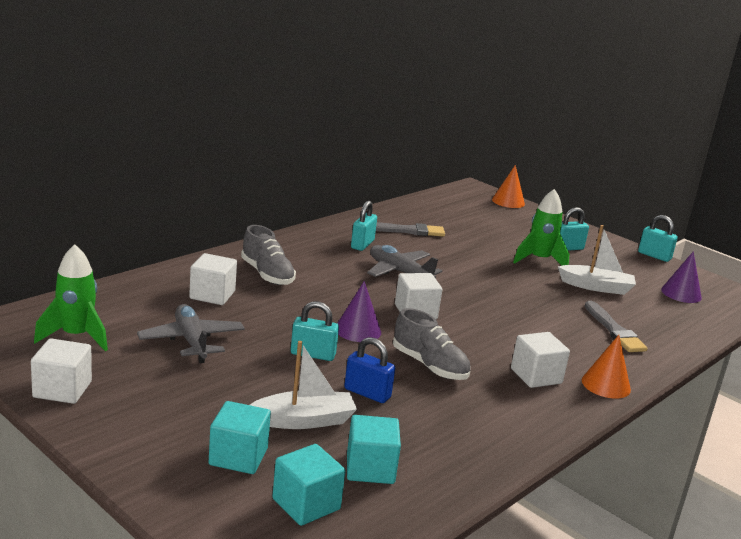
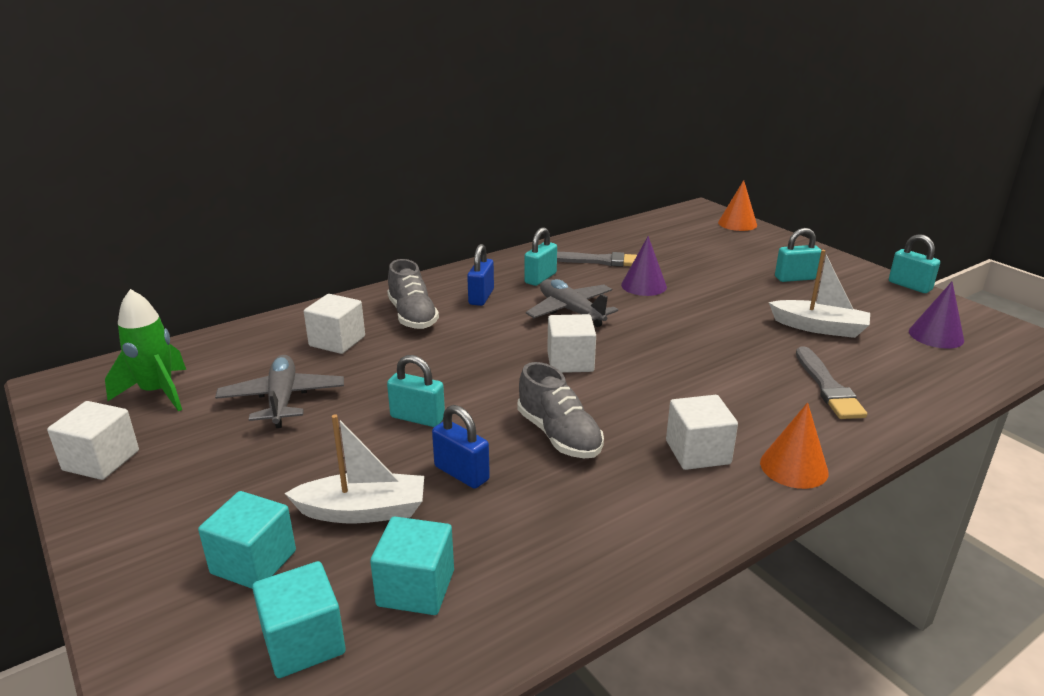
camera: 15 degrees right, 5 degrees up
purple cone [337,281,381,342] -> purple cone moved to [621,236,667,296]
green rocket [513,189,569,265] -> none
none -> blue padlock [467,244,494,306]

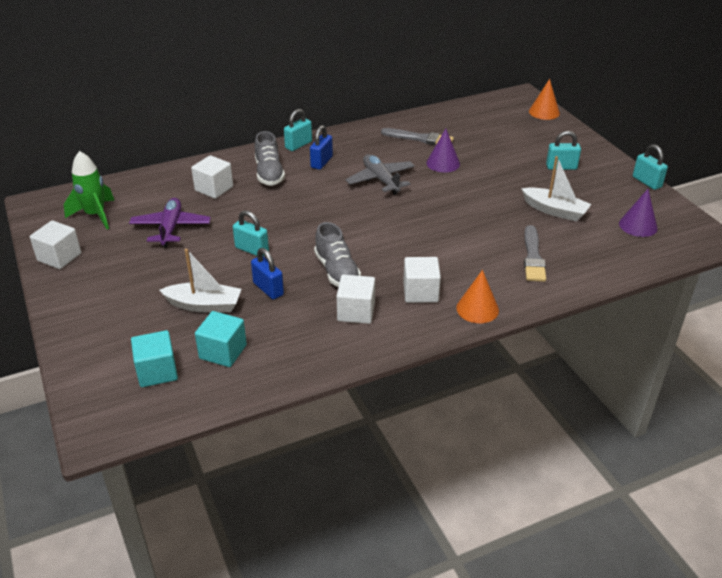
camera: 10 degrees right, 10 degrees up
turquoise cube [198,491,296,589] -> none
grey plane [215,355,344,428] -> purple plane [129,198,211,248]
turquoise padlock [524,227,557,286] -> turquoise padlock moved to [284,109,312,151]
white cube [547,314,596,373] -> white cube moved to [337,275,375,324]

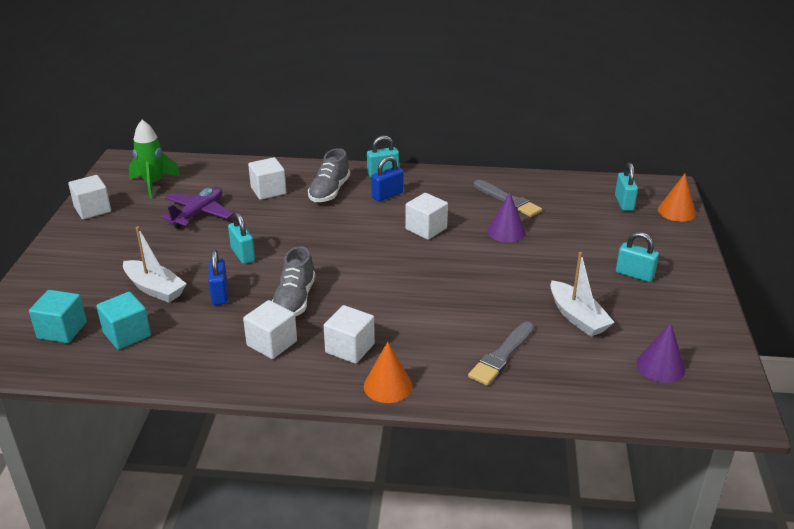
camera: 30 degrees right, 5 degrees down
grey plane [346,154,415,195] -> white cube [405,193,448,240]
turquoise padlock [633,144,668,190] -> turquoise padlock moved to [615,163,638,211]

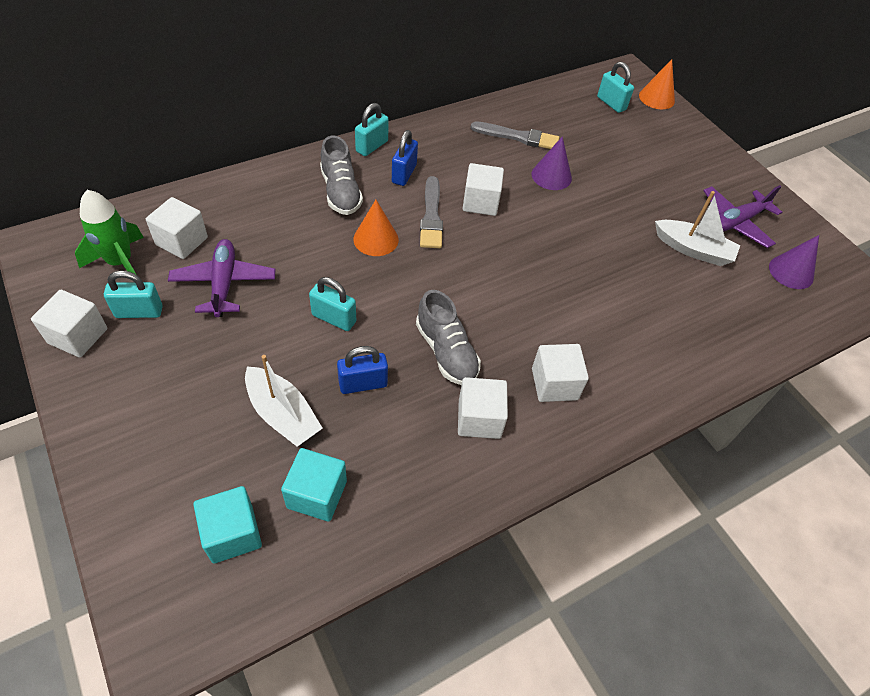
camera: 40 degrees left, 20 degrees up
white boat [123,227,187,303] -> white boat turned 45 degrees clockwise [245,355,323,447]
blue padlock [208,250,228,305] -> blue padlock turned 60 degrees counterclockwise [337,346,388,394]
white cube [248,157,286,200] -> white cube moved to [146,197,208,259]
orange cone [364,341,412,403] -> orange cone moved to [353,200,399,256]
grey brush [468,322,534,386] -> grey brush moved to [420,176,443,248]
turquoise padlock [616,232,659,282] -> turquoise padlock moved to [104,270,163,318]
none -> purple plane [703,185,782,248]

